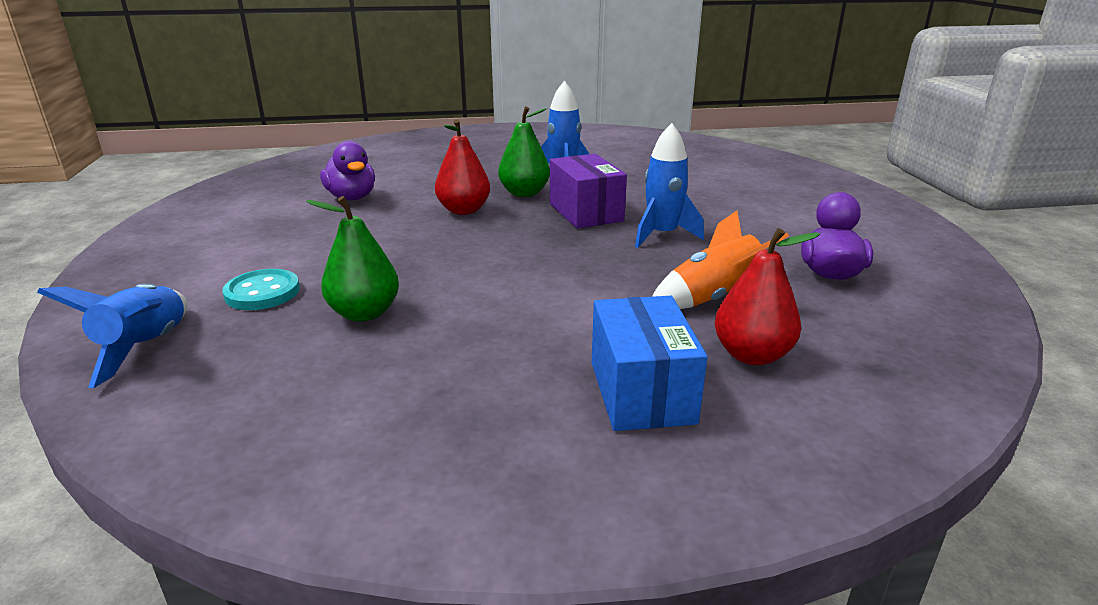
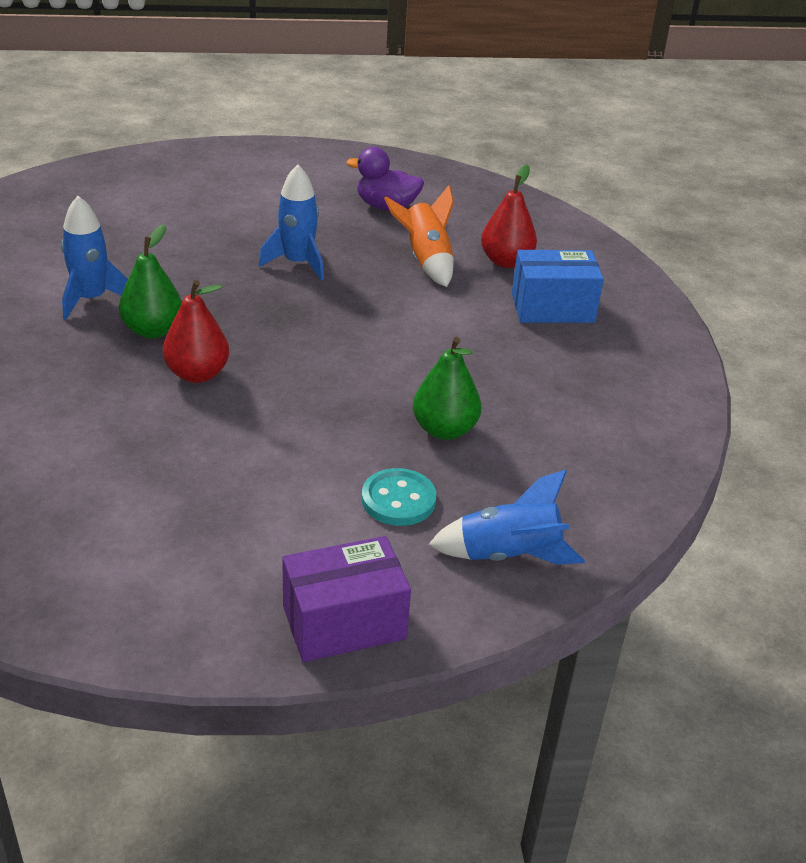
camera: 90 degrees left, 10 degrees up
purple duck [320,141,375,200] -> none
purple box [550,154,627,228] -> purple box moved to [282,536,411,662]

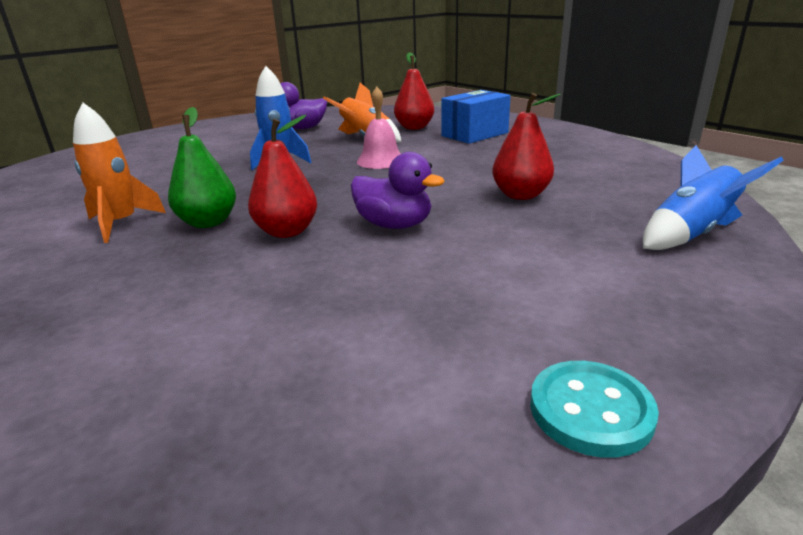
camera: 30 degrees left, 10 degrees down
blue rocket [61,196,128,320] -> orange rocket [73,103,166,243]
purple box [282,536,411,662] -> none
turquoise button [362,468,437,526] -> turquoise button moved to [530,361,659,458]
green pear [413,337,481,440] -> red pear [492,93,561,200]
none -> purple duck [351,152,445,229]
none -> pink bell [357,87,401,169]

